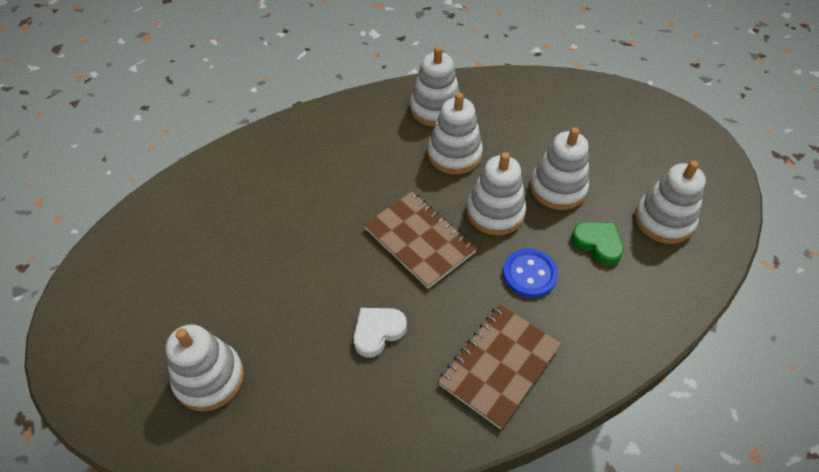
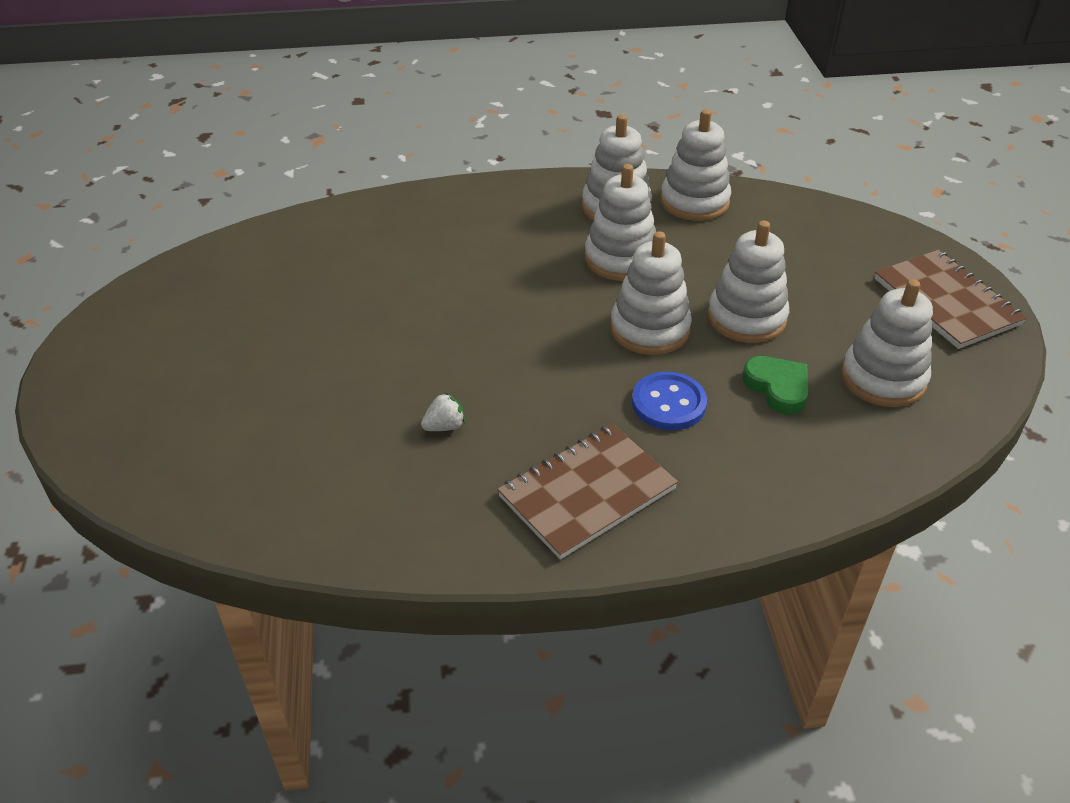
camera: 15 degrees right, 10 degrees down
white stacking toy [166,324,244,411] -> white stacking toy moved to [660,109,731,221]
white heart [354,308,407,358] -> white strawberry [421,392,465,431]
brown notebook [364,192,477,289] -> brown notebook moved to [874,250,1027,349]

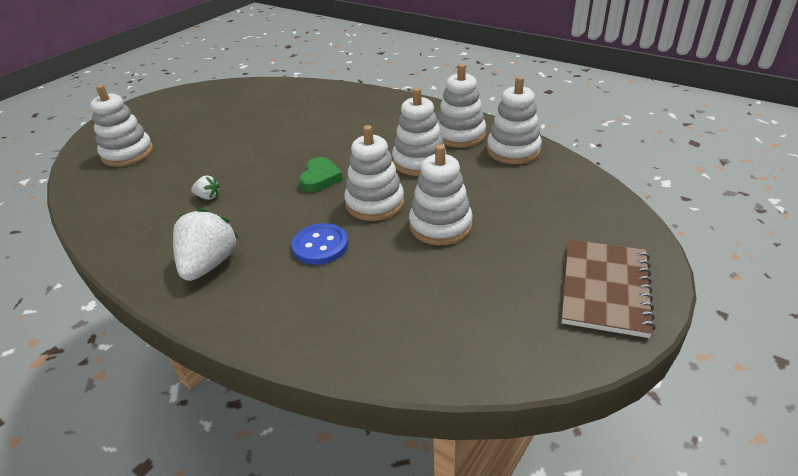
camera: 45 degrees right, 5 degrees down
brown notebook [497,424,678,560] -> white strawberry [173,208,239,281]
green heart [742,356,809,414] -> green heart moved to [299,157,343,192]
white stacking toy [841,279,933,407] -> white stacking toy moved to [90,85,153,167]

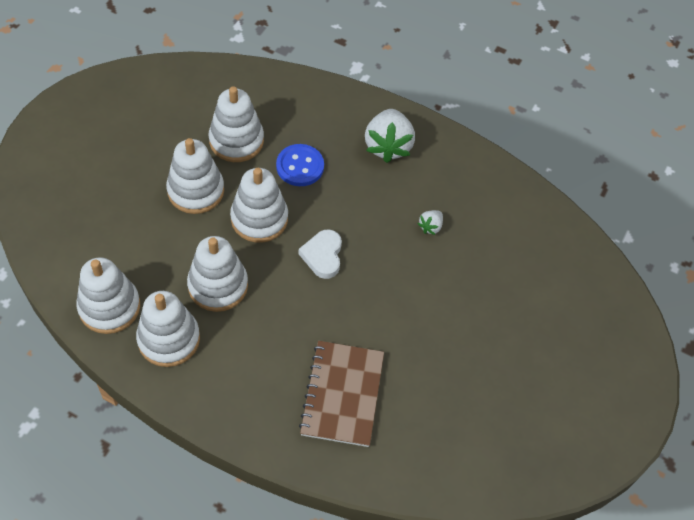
camera: 165 degrees right, 20 degrees up
white stacking toy [90,85,153,167] -> white stacking toy moved to [209,86,264,162]
white strawberry [191,175,220,200] -> white strawberry turned 60 degrees counterclockwise [418,210,443,235]
green heart [299,157,343,192] -> white heart [299,229,342,279]
brown notebook [561,240,655,338] -> brown notebook moved to [299,341,384,447]

